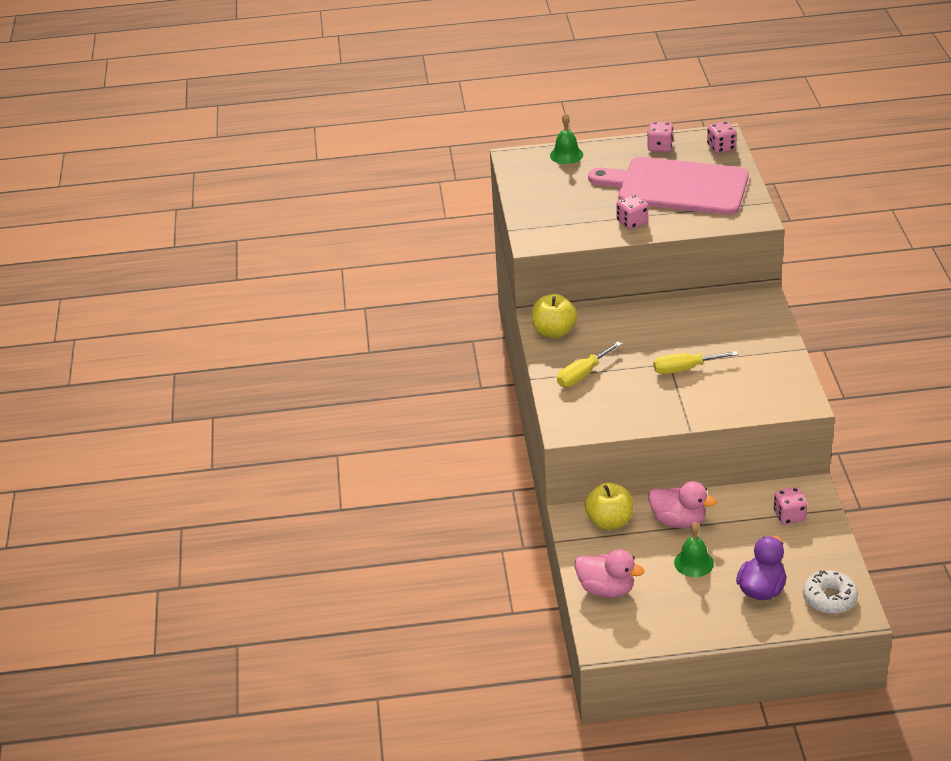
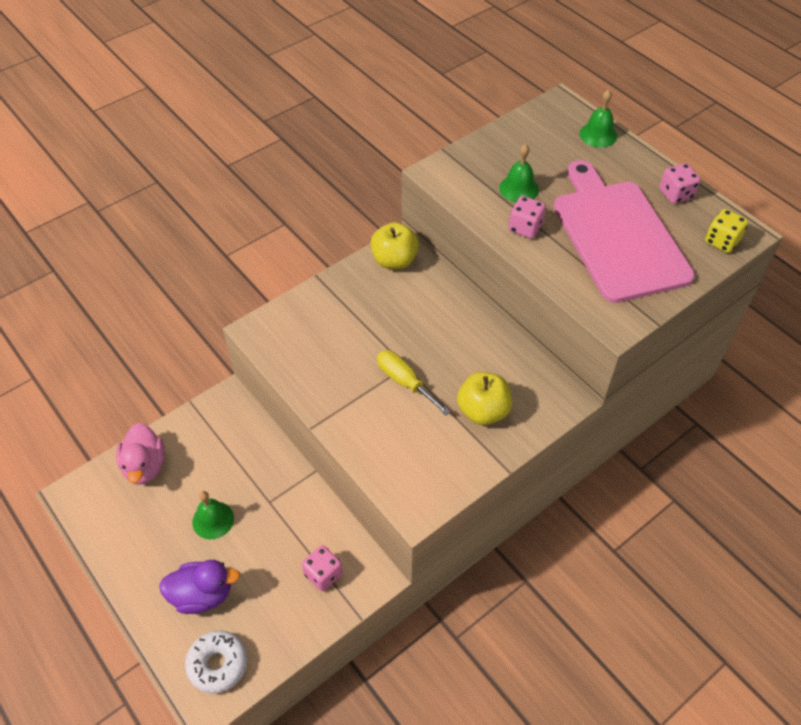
camera: 55 degrees right, 15 degrees up
yellow screwdriver [557,342,622,387] -> none
yellow apple [584,482,633,530] -> yellow apple moved to [457,372,512,425]
pink duck [648,481,717,528] -> none
pink dice [707,121,737,154] -> yellow dice [705,209,748,253]
none -> green bell [499,144,539,202]

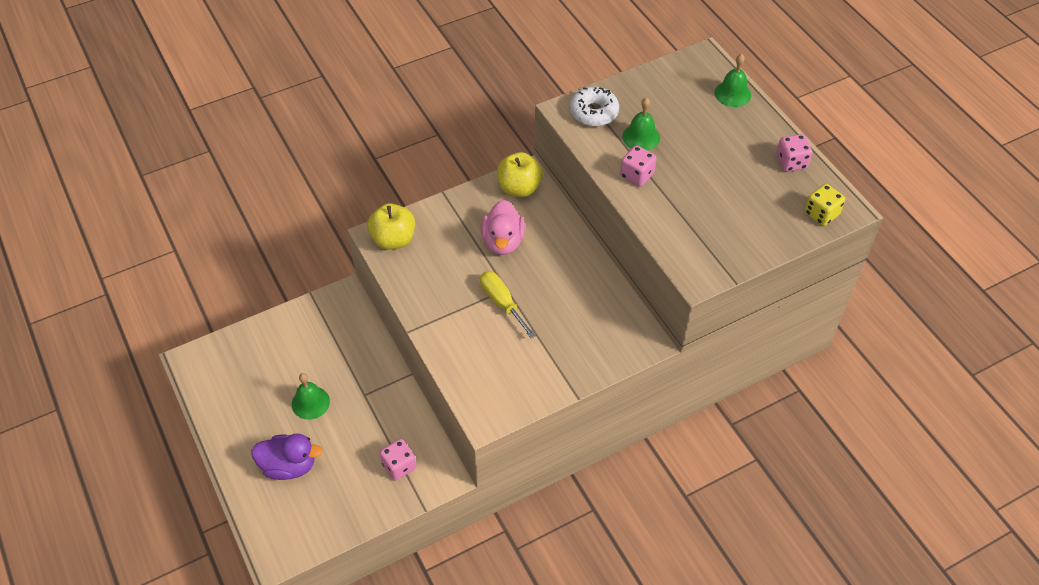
camera: 10 degrees right, 0 degrees up
pink duck [116,423,165,485] -> pink duck moved to [481,200,525,255]
white donut [185,630,247,694] -> white donut moved to [570,87,619,126]
yellow apple [457,372,512,425] -> yellow apple moved to [367,203,415,250]
pink cutting board [553,160,695,303] -> none

